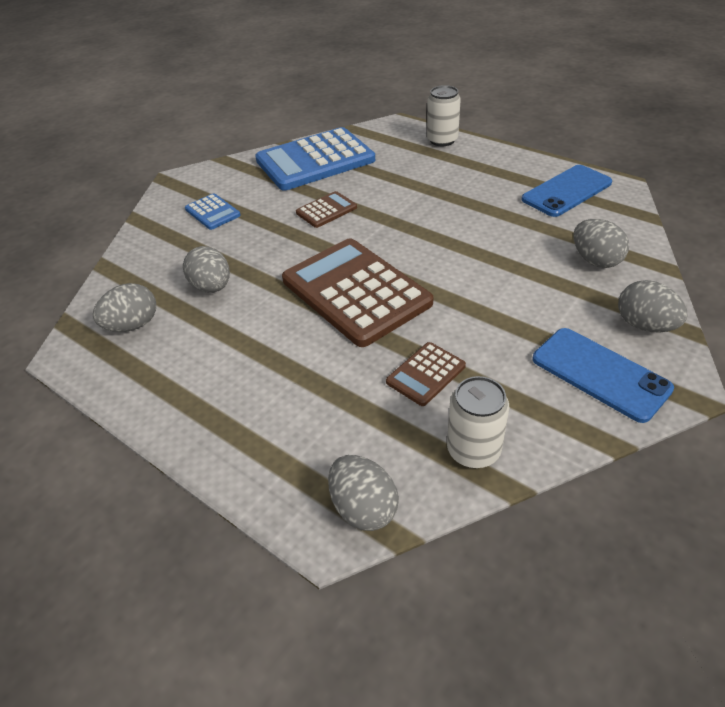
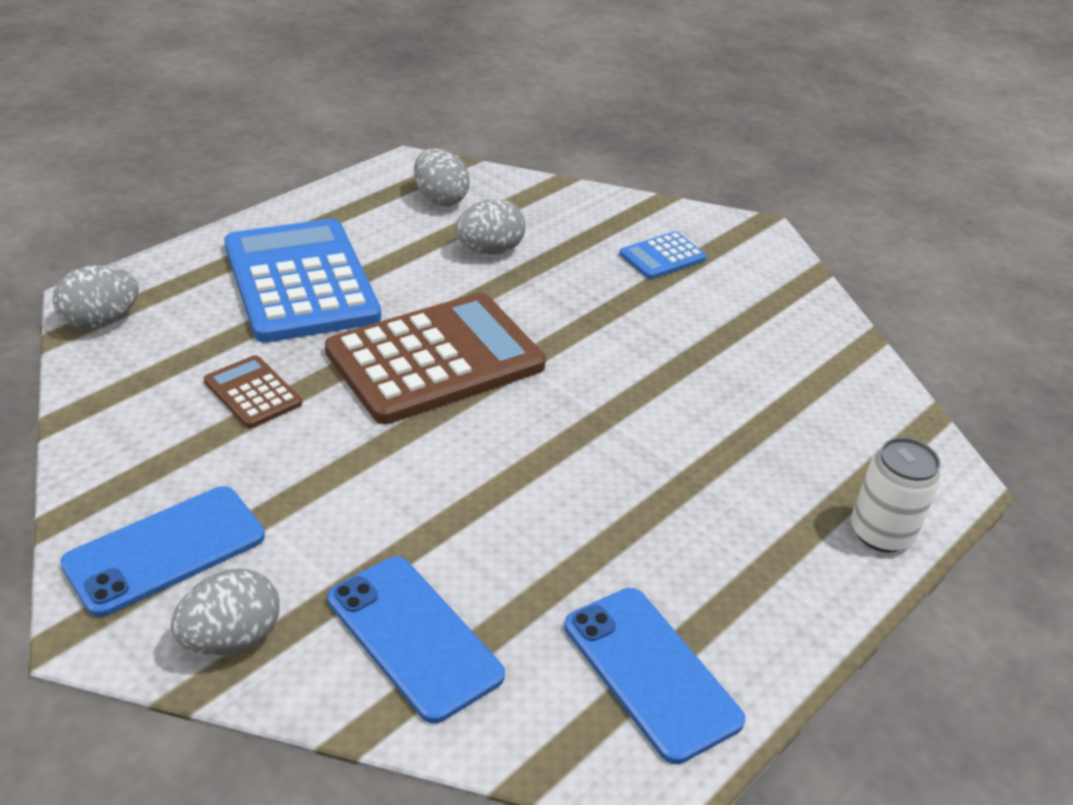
camera: 90 degrees right, 5 degrees down
blue calculator [255,127,375,190] -> blue calculator moved to [224,219,381,343]
brown calculator [296,191,357,228] -> none
white can [447,376,509,468] -> none
grey egg [573,219,629,268] -> blue phone [328,556,505,723]

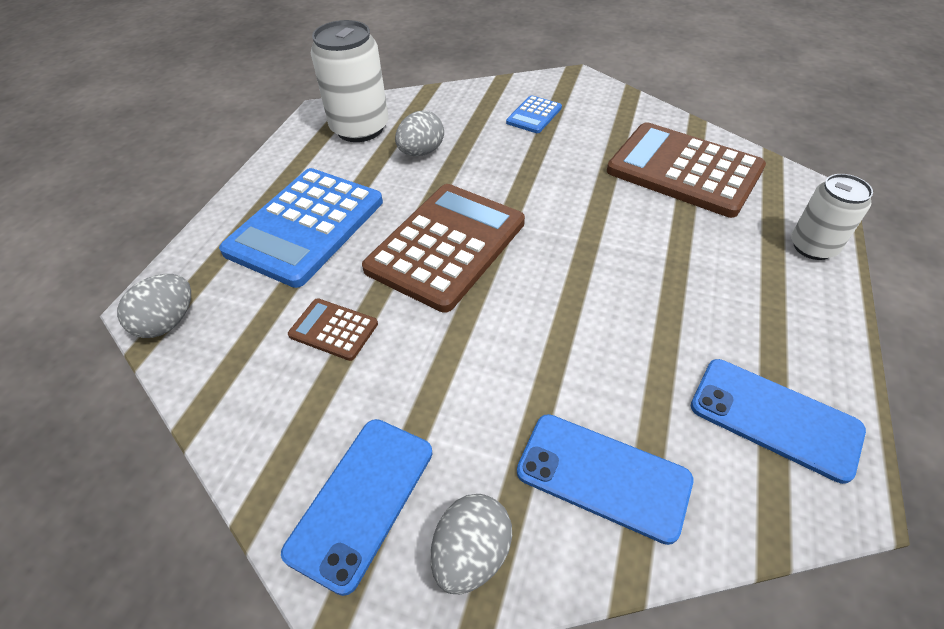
camera: 20 degrees left, 10 degrees up
blue calculator [224,219,381,343] -> blue calculator turned 105 degrees counterclockwise [219,168,383,288]
grey egg [414,148,470,207] -> white can [311,20,388,142]
none -> brown calculator [607,122,766,218]

